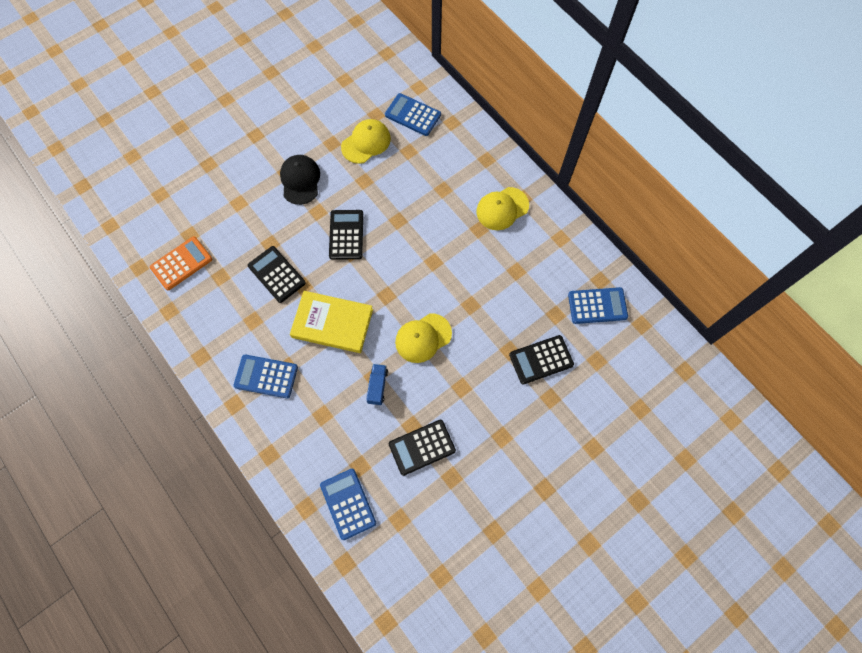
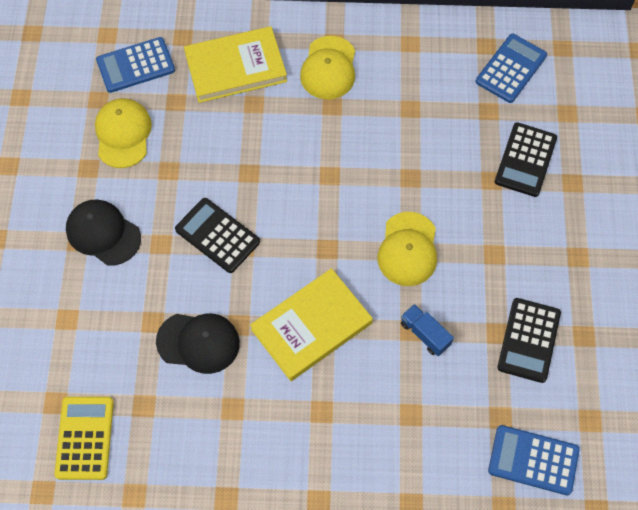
camera: 50 degrees left, 5 degrees down
orange calculator [150,236,212,290] -> yellow calculator [54,397,114,480]
blue calculator [234,354,298,398] -> none
black calculator [248,246,306,303] -> black cap [156,314,240,374]
none -> yellow book [184,26,287,103]

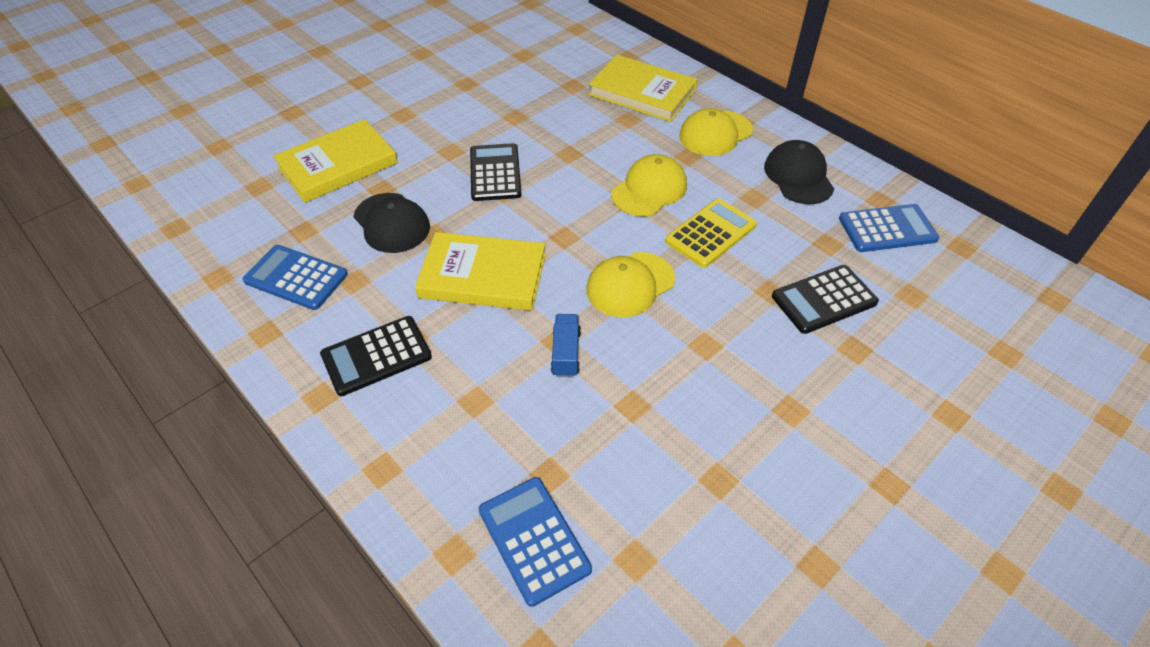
camera: 45 degrees right, 15 degrees down
yellow calculator [54,397,114,480] -> yellow calculator moved to [665,198,757,268]
black cap [66,199,141,266] -> black cap moved to [764,140,834,204]
yellow cap [95,98,152,168] -> yellow cap moved to [611,154,687,216]
blue calculator [96,37,175,93] -> blue calculator moved to [243,245,348,310]
black calculator [497,298,561,383] -> black calculator moved to [320,316,432,396]
none -> yellow book [273,119,398,203]

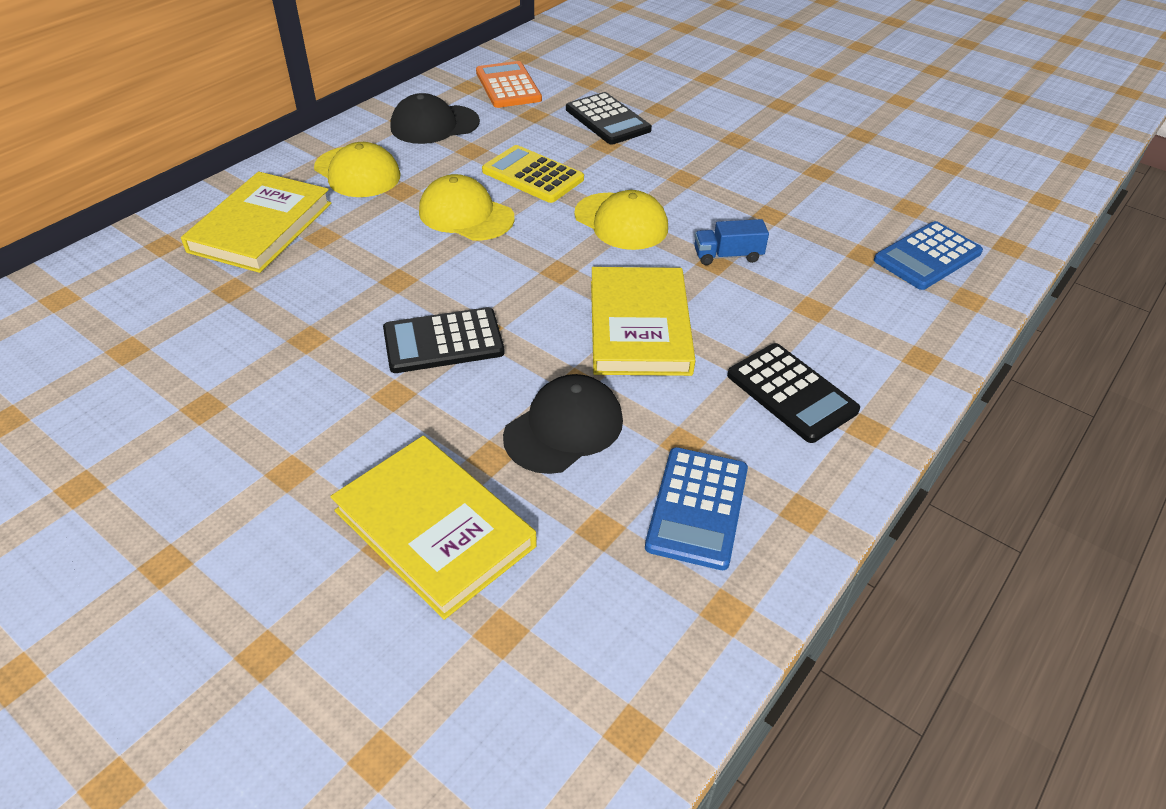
camera: 100 degrees left, 5 degrees down
blue calculator [839,204,939,252] -> orange calculator [476,61,542,108]

